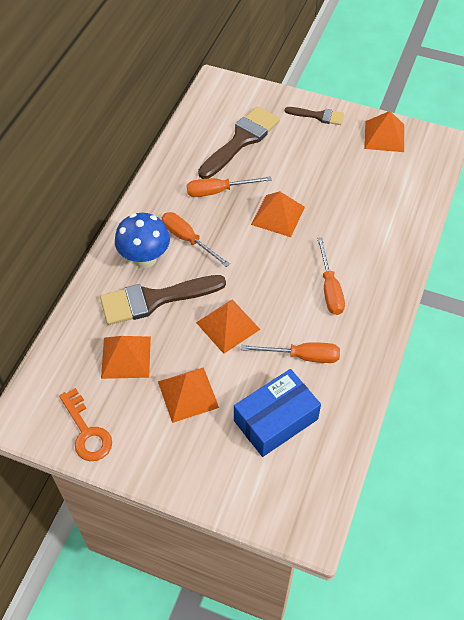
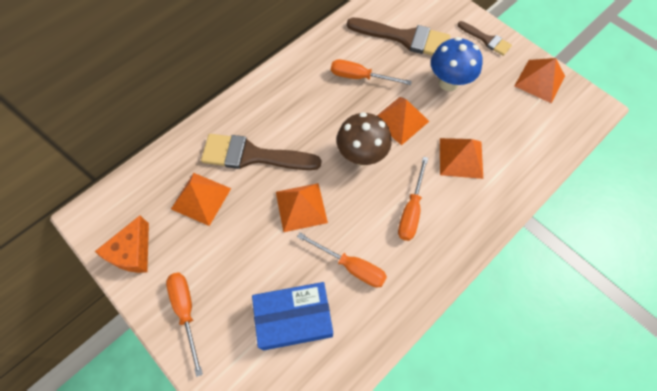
camera: 25 degrees right, 10 degrees up
orange key [59,388,112,461] -> orange cheese [95,216,149,273]
blue mushroom [115,213,170,268] -> blue mushroom moved to [431,37,483,91]
orange pyramid [158,367,219,423] -> orange pyramid moved to [440,138,483,179]
orange screwdriver [162,212,230,267] -> orange screwdriver moved to [166,272,203,377]
brown brush [198,106,280,179] -> brown brush turned 45 degrees clockwise [347,18,450,55]
none -> brown mushroom [337,112,392,166]

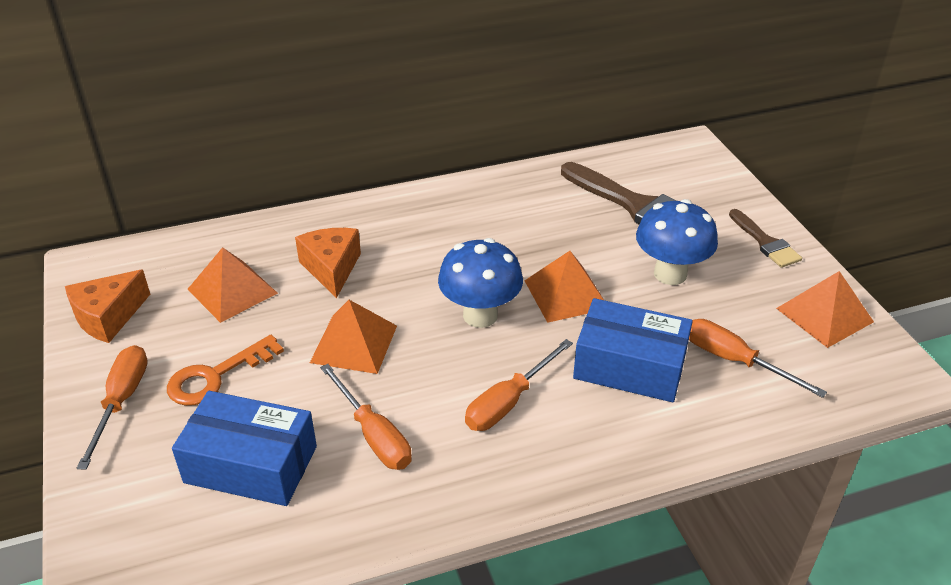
camera: 25 degrees right, 25 degrees down
brown brush [201,134,321,170] -> orange cheese [295,228,361,298]
orange screwdriver [331,59,412,85] -> orange screwdriver moved to [689,319,827,398]
brown mushroom [337,112,392,166] -> blue mushroom [438,238,523,328]
orange pyramid [440,138,483,179] -> blue box [573,298,693,402]
none -> orange key [167,335,284,406]

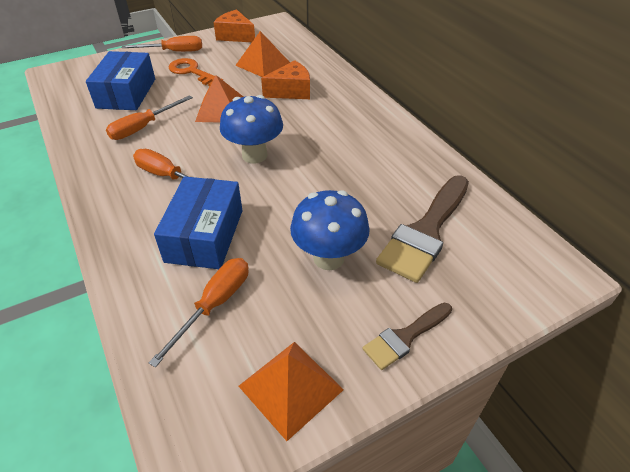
camera: 80 degrees right, 5 degrees up
orange pyramid [524,251,604,323] -> none

